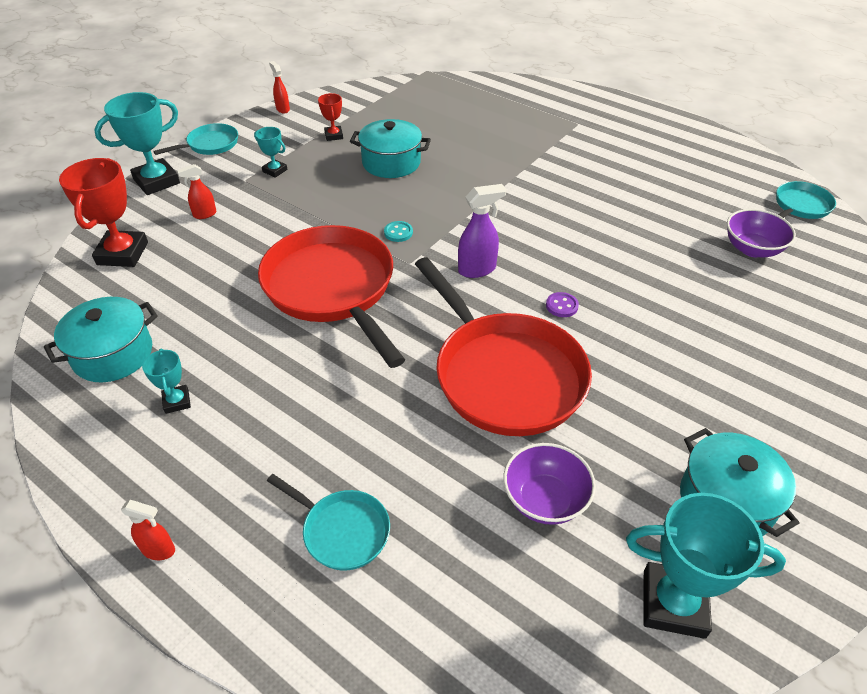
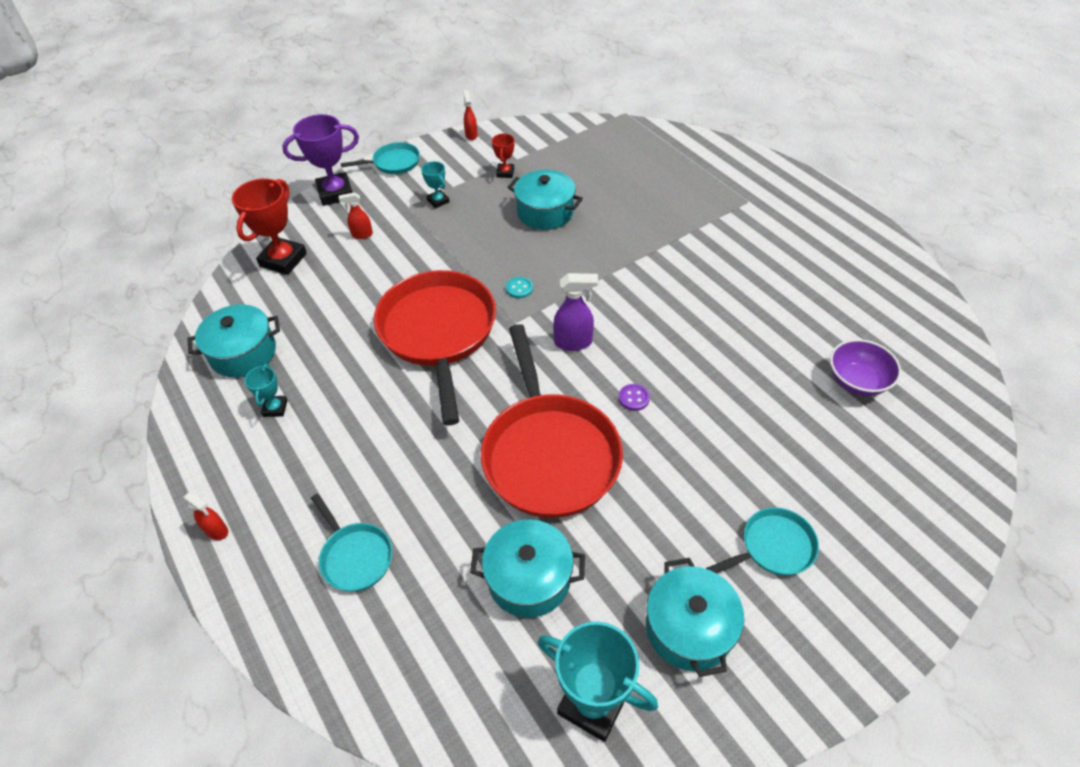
camera: 20 degrees right, 5 degrees up
turquoise trophy [94,92,180,195] -> purple trophy [282,114,359,206]
purple bowl [503,443,596,525] -> turquoise pot [470,519,585,618]
turquoise pan [776,181,836,219] -> turquoise pan moved to [706,508,819,575]

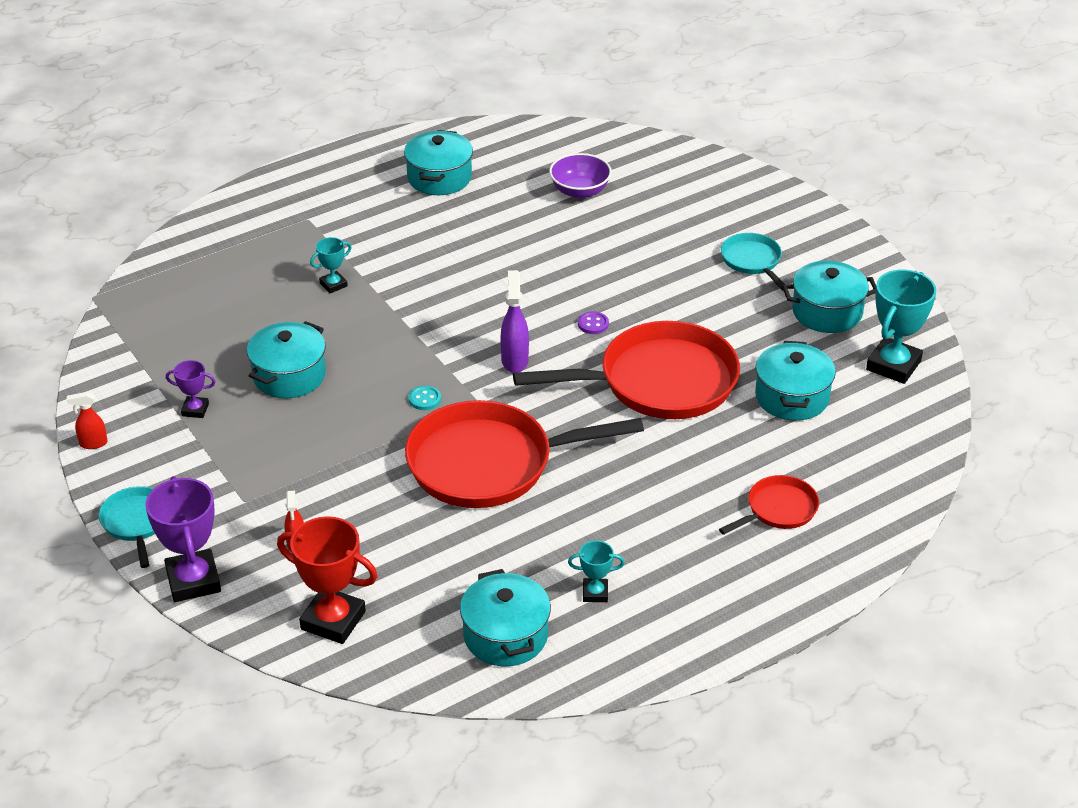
camera: 90 degrees left, 10 degrees down
red spray bottle [183,492,228,540] -> none
turquoise pan [311,494,392,592] -> red pan [719,475,819,535]
turquoise trophy [421,161,450,208] -> turquoise trophy moved to [310,237,352,293]
red trophy [492,134,514,178] -> purple trophy [166,360,216,418]
none -> turquoise pot [404,130,473,195]

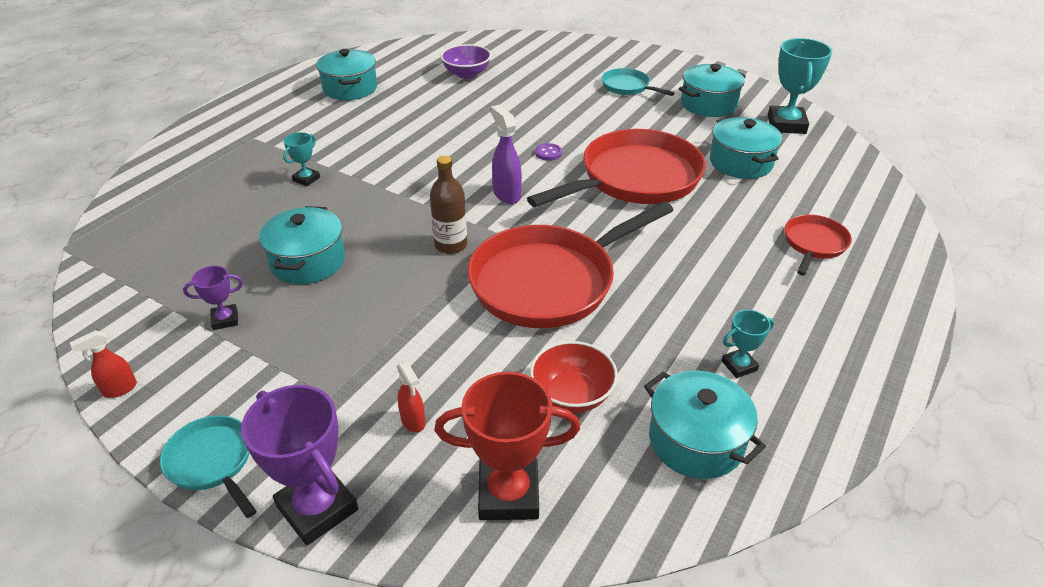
camera: 25 degrees left, 0 degrees up
turquoise button [409,386,441,410] -> brown bottle [430,156,467,254]
none -> red bowl [530,341,618,413]

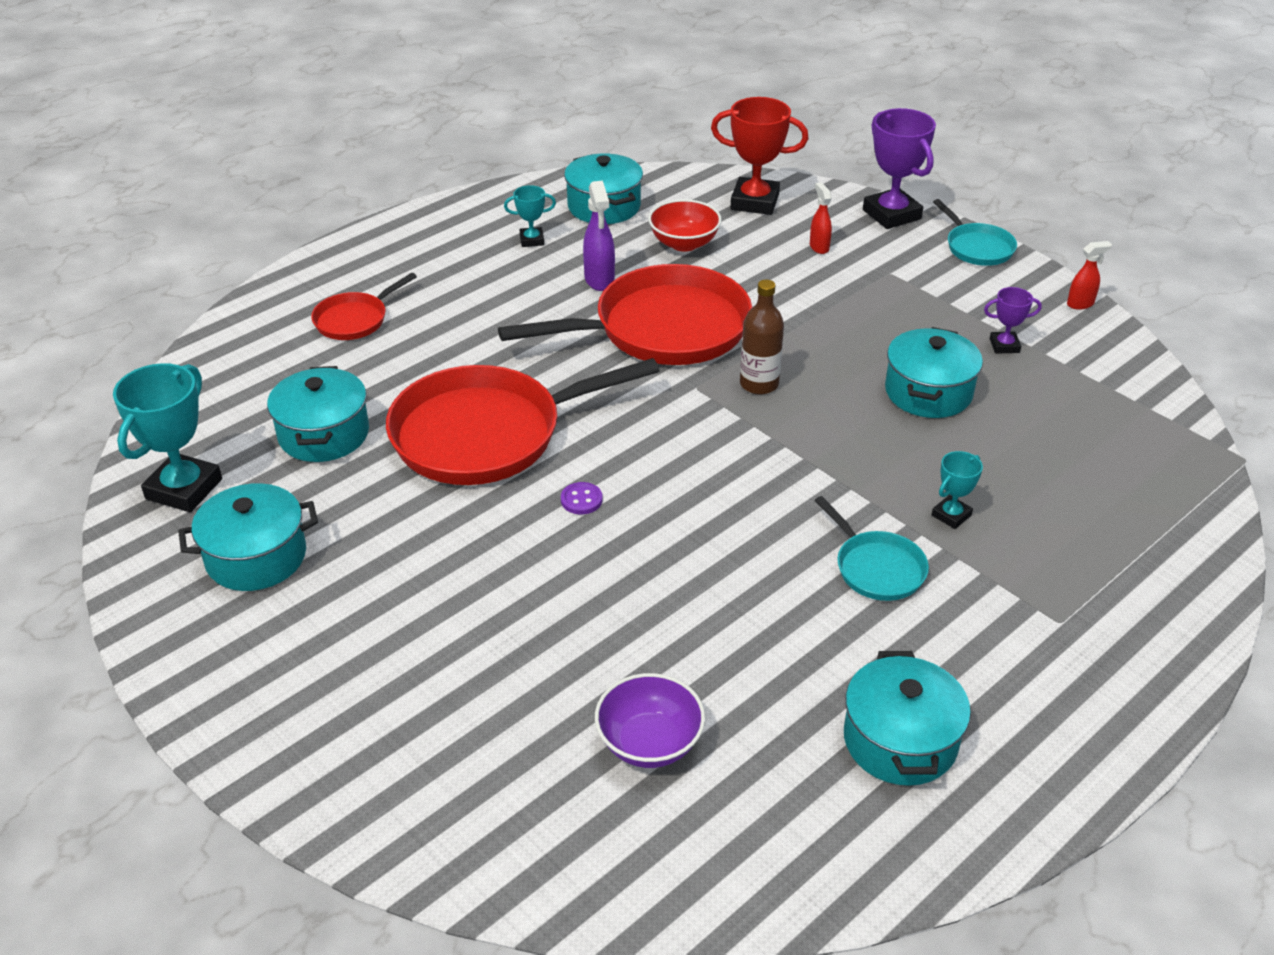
camera: 165 degrees left, 0 degrees up
purple spray bottle [491,105,522,204] -> purple spray bottle moved to [583,181,615,291]
turquoise pan [601,68,675,96] -> turquoise pan moved to [814,496,929,601]

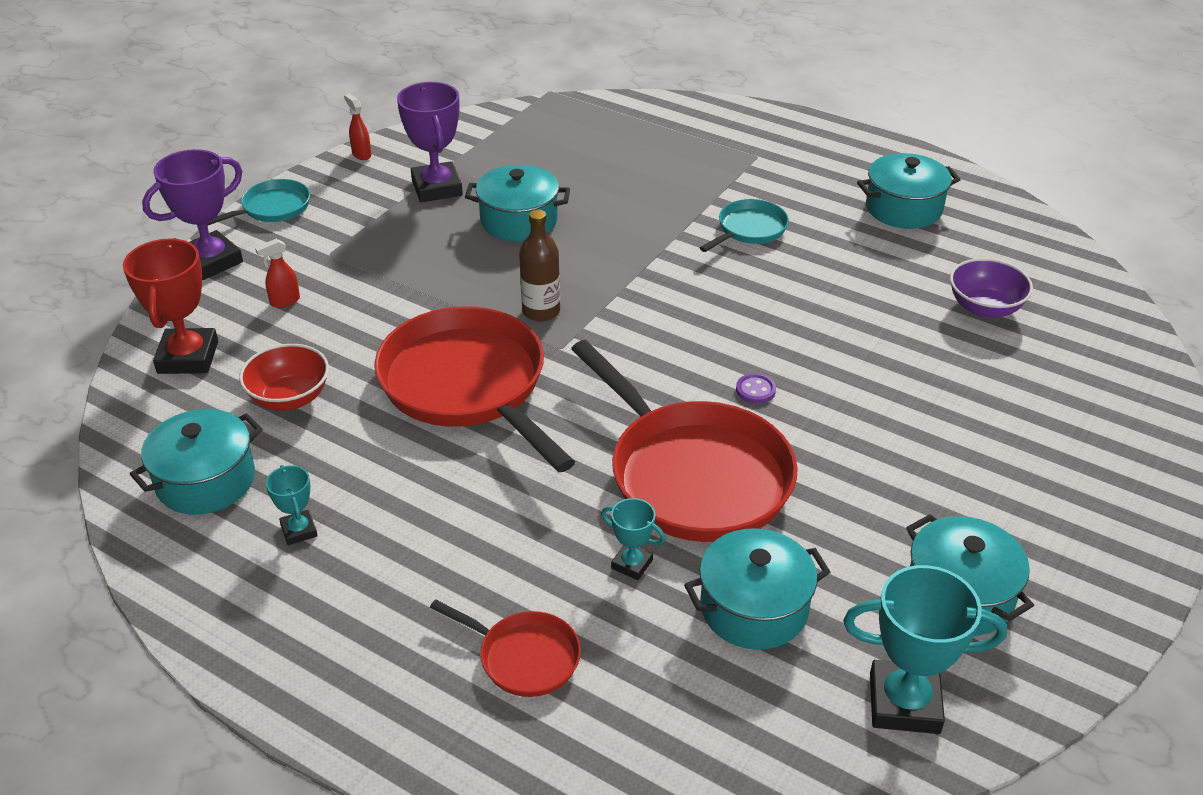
camera: 105 degrees left, 0 degrees up
purple spray bottle [583,181,615,291] -> none
turquoise trophy [932,451,983,529] -> turquoise trophy moved to [601,498,665,580]
purple trophy [984,287,1042,354] -> purple trophy [397,82,463,202], size x1.94

